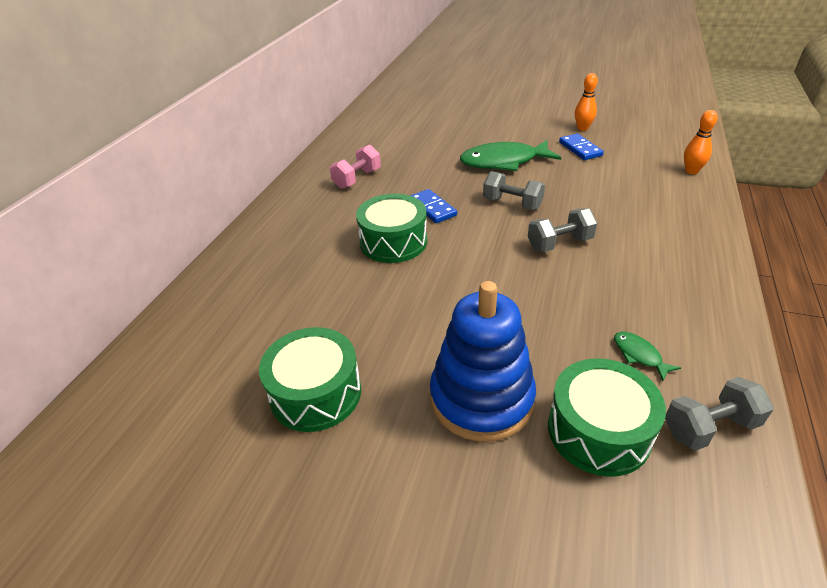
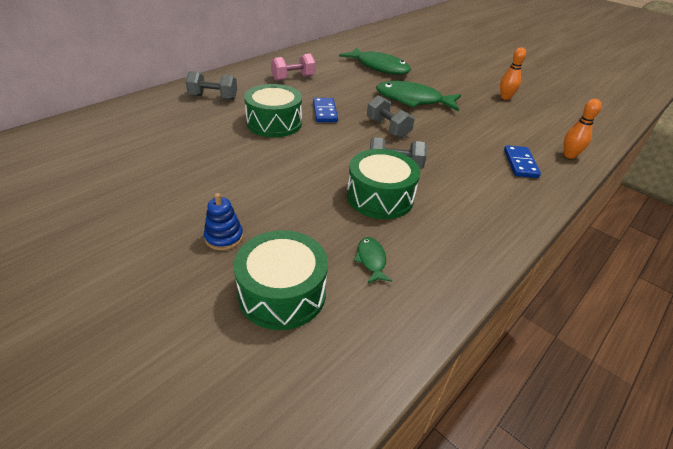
camera: 20 degrees right, 0 degrees up
green drum [259,327,361,432] -> green drum moved to [347,149,420,219]
blue stacking toy [430,281,536,442] -> blue stacking toy [204,193,243,250], size x0.44
blue domino [559,133,604,160] -> blue domino moved to [504,145,541,178]
grey dumbbell [665,377,773,451] -> grey dumbbell moved to [186,71,237,100]
none -> green fish [339,47,411,75]

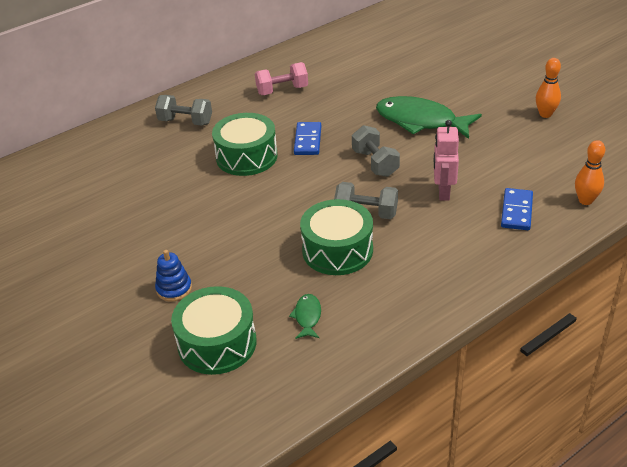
camera: 15 degrees right, 0 degrees up
green fish [339,47,411,75] -> none
none -> pink robot [434,120,459,201]

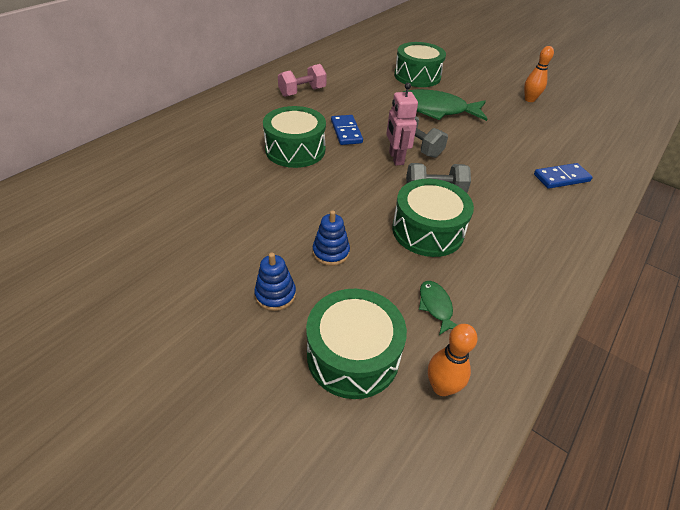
camera: 20 degrees left, 5 degrees up
grey dumbbell [155,95,212,126] -> none
pink robot [434,120,459,201] -> pink robot moved to [386,83,418,165]
blue domino [501,188,533,230] -> blue domino turned 75 degrees clockwise [534,163,593,189]
orange bowling pin [575,140,605,205] -> orange bowling pin moved to [428,324,478,396]
none -> blue stacking toy [313,210,350,266]
none -> green drum [394,42,446,87]

